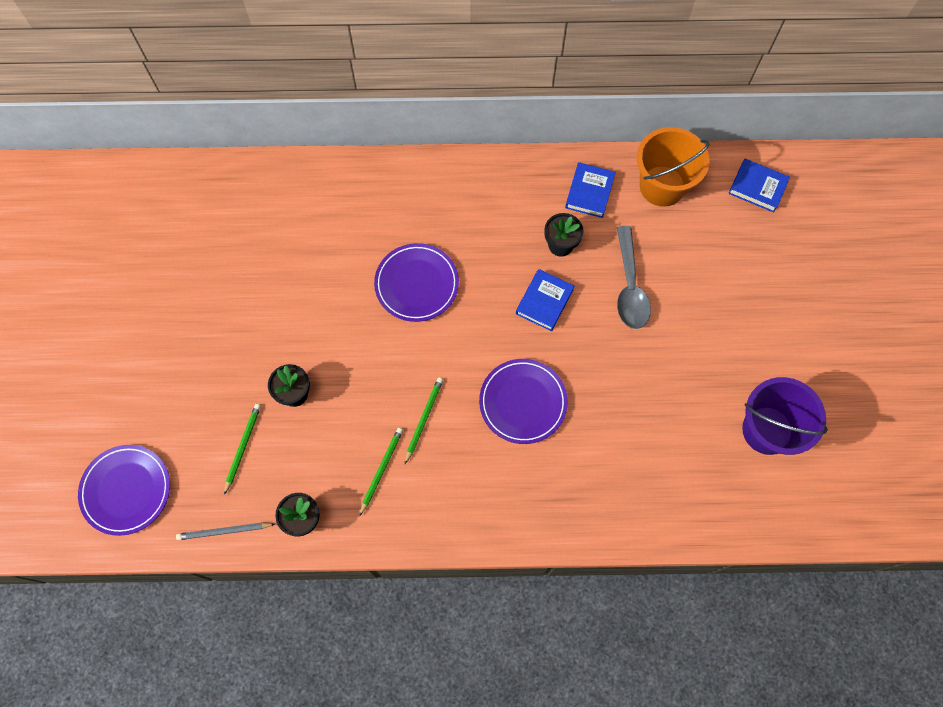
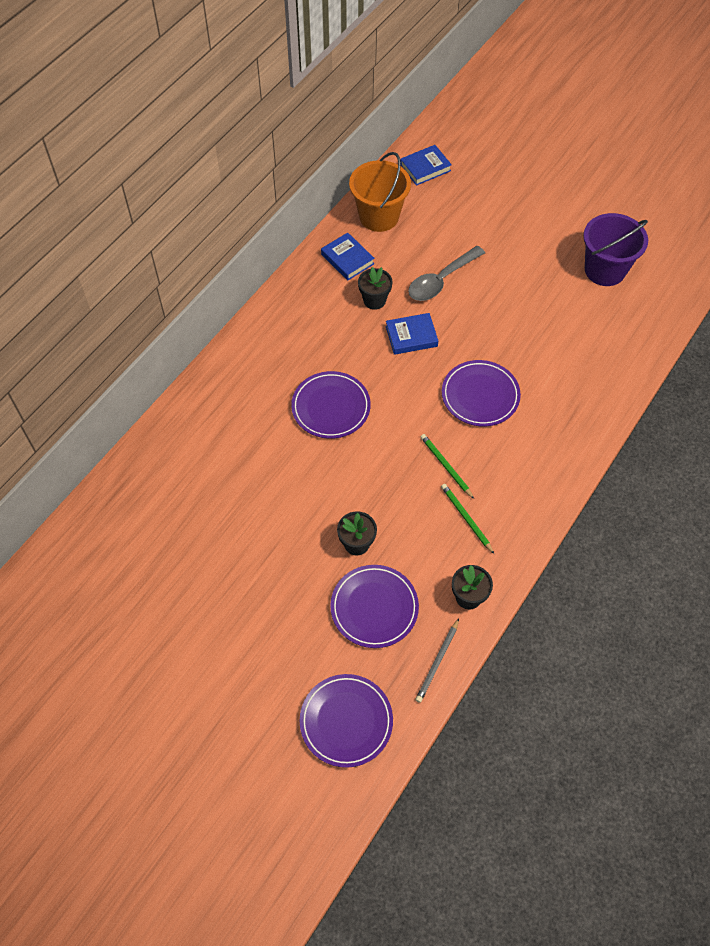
camera: 55 degrees left, 10 degrees down
green pencil [224,404,261,495] -> purple plate [330,565,419,648]
blue book [516,269,574,331] -> blue book turned 75 degrees counterclockwise [386,313,438,355]
grey spoon [617,226,651,329] -> grey spoon turned 105 degrees clockwise [408,246,485,301]

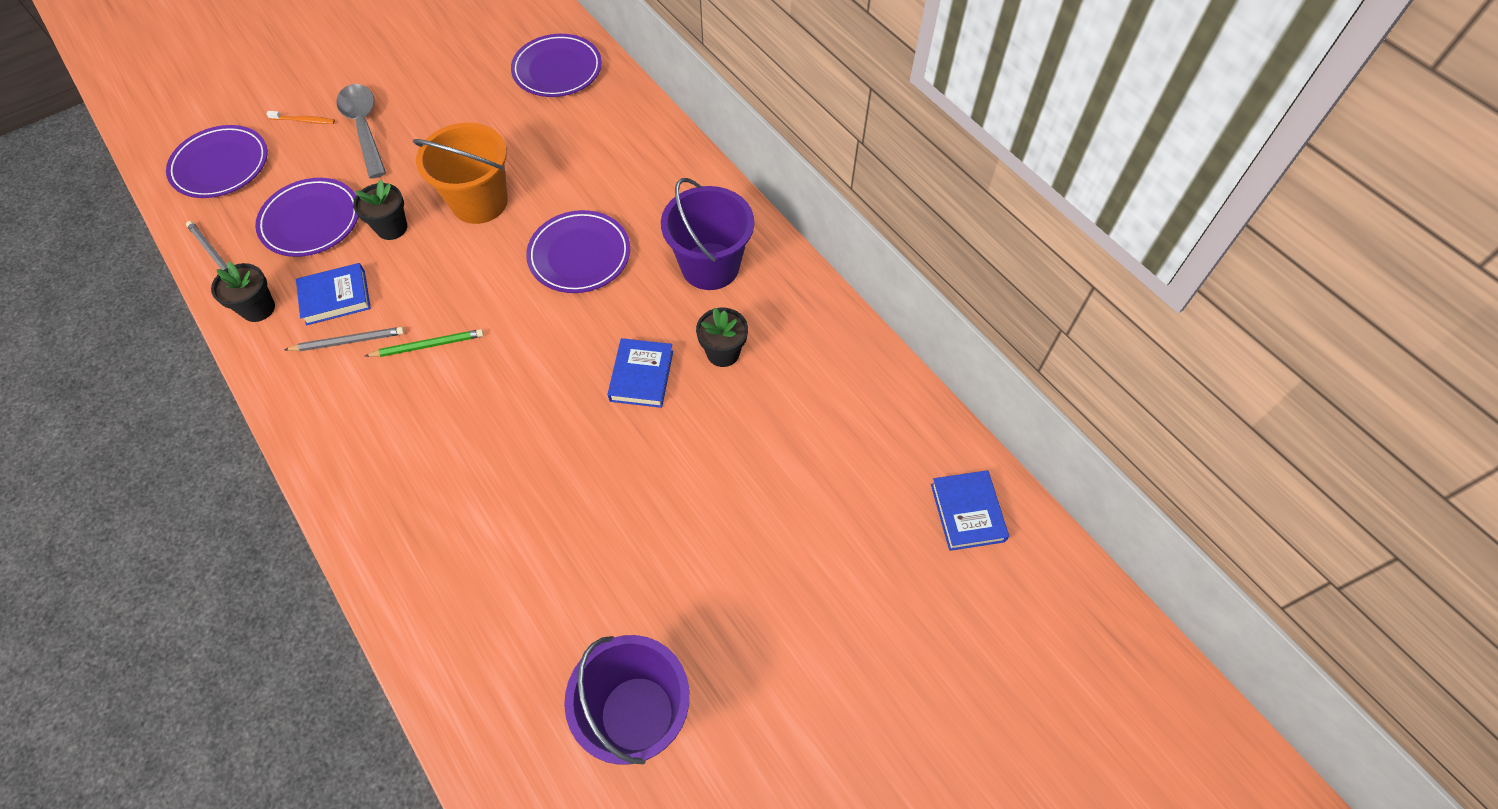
camera: 110 degrees right, 0 degrees up
blue book [321,233,375,280] -> blue book moved to [296,263,371,325]
orange bucket [349,152,411,232] -> orange bucket moved to [413,123,508,224]
grey spoon [408,246,485,301] -> grey spoon moved to [336,84,386,179]
green pencil [441,484,494,554] -> grey pencil [284,327,405,351]
purple plate [442,360,521,426] -> purple plate moved to [511,34,602,97]
none -> orange toothbrush [266,111,335,124]
none -> purple bucket [661,178,754,290]

